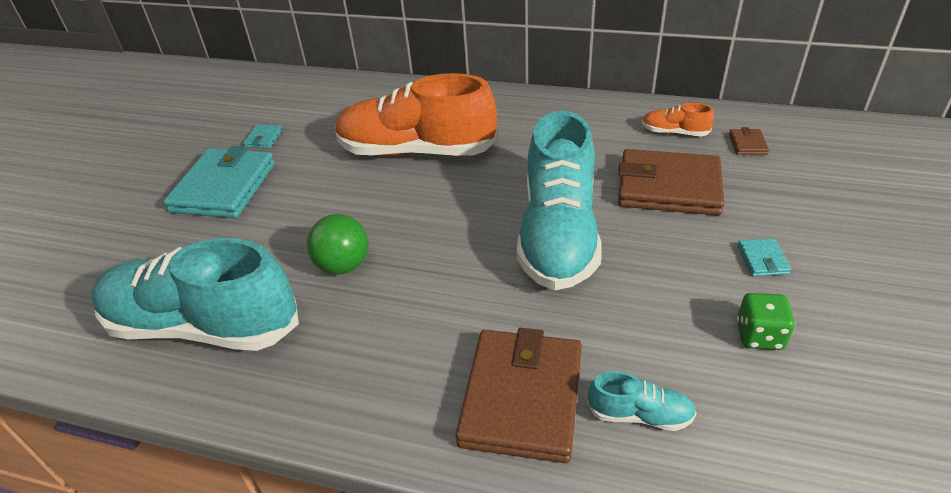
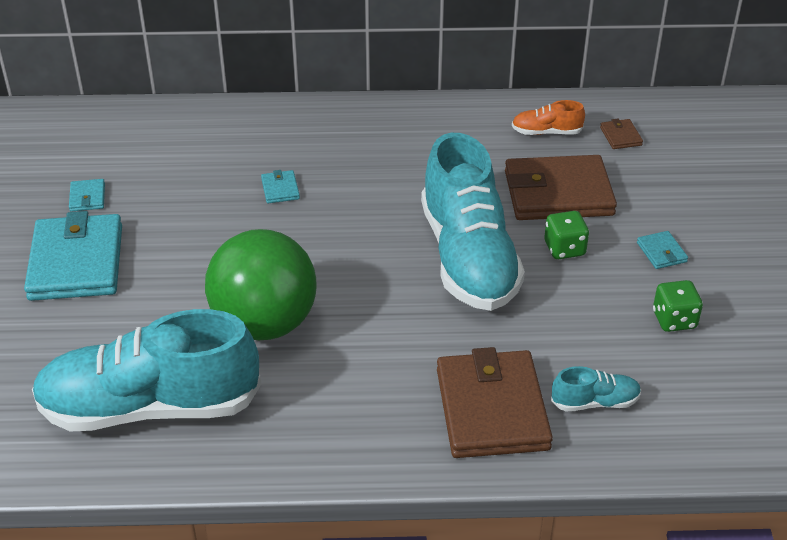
camera: 20 degrees left, 0 degrees up
green ball [307,214,369,275] -> green ball [205,229,317,340], size x1.75
orange shoe [335,73,498,156] -> turquoise wallet [261,170,300,203]
none -> green dice [544,211,589,259]

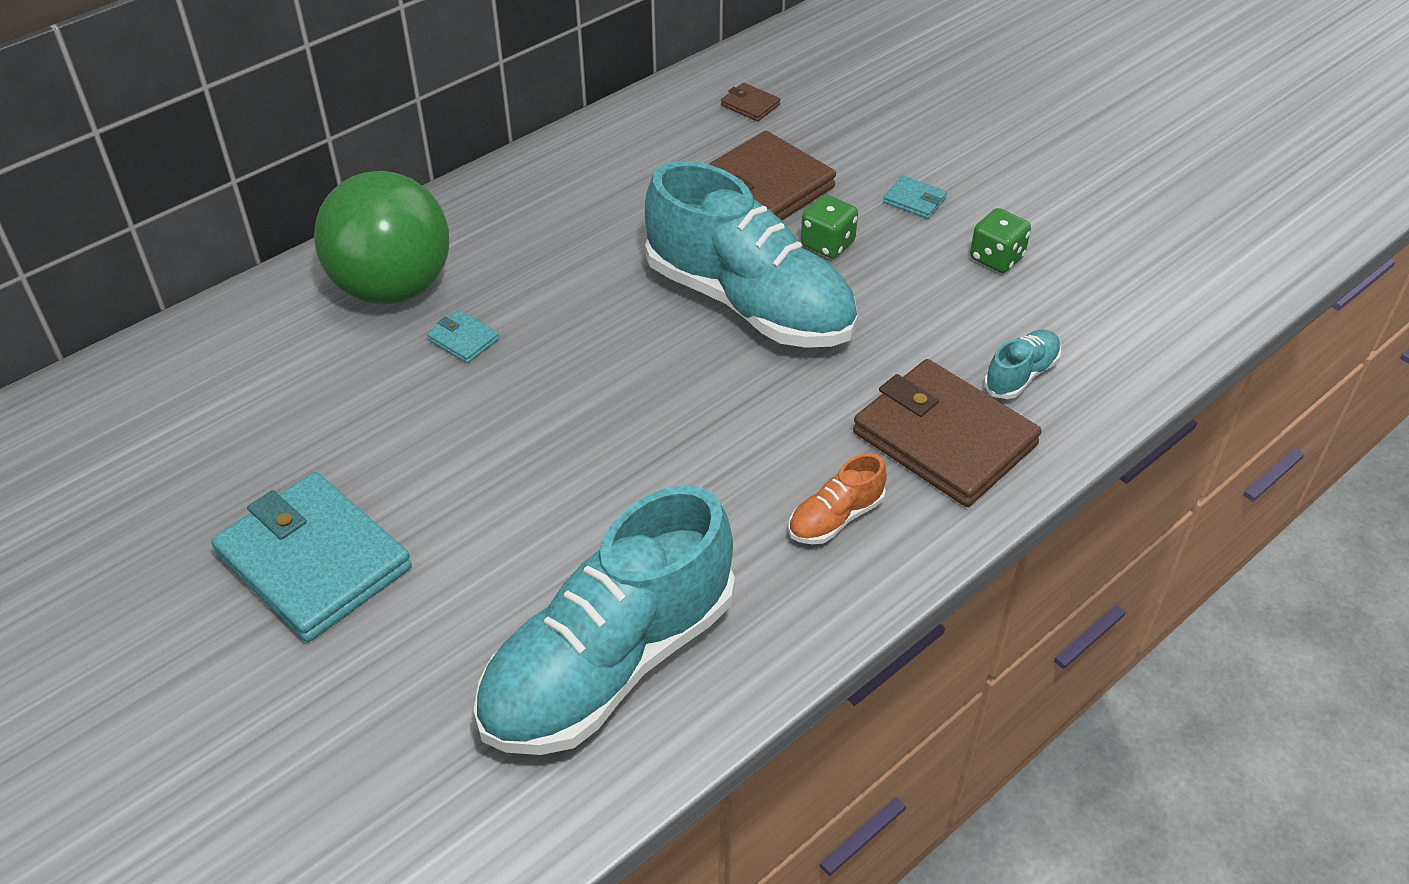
camera: 40 degrees left, 5 degrees up
turquoise wallet [69,179,105,212] -> none
green ball [205,229,317,340] -> green ball moved to [314,171,449,304]
orange shoe [512,100,585,135] -> orange shoe moved to [788,453,887,544]

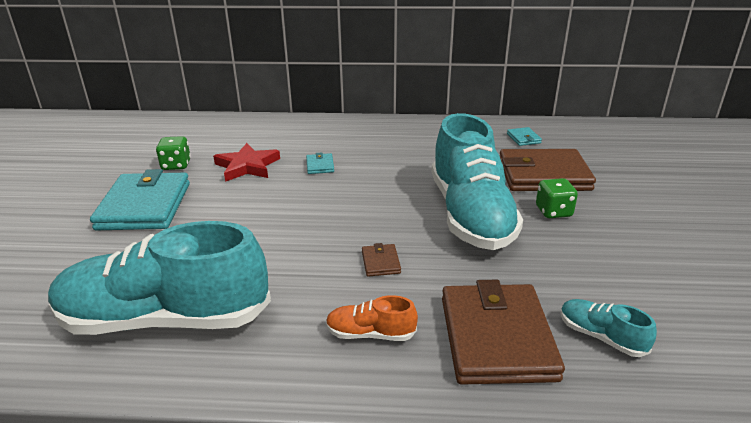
camera: 45 degrees right, 15 degrees down
green ball [314,171,449,304] -> none
brown wallet [721,83,780,121] -> brown wallet moved to [362,243,401,277]
turquoise wallet [883,176,947,219] -> turquoise wallet moved to [507,127,542,146]
green dice [970,208,1031,273] -> green dice moved to [156,136,191,170]
turquoise shoe [984,330,1061,399] -> turquoise shoe turned 135 degrees counterclockwise [560,299,657,357]
none -> red star [213,143,280,182]

